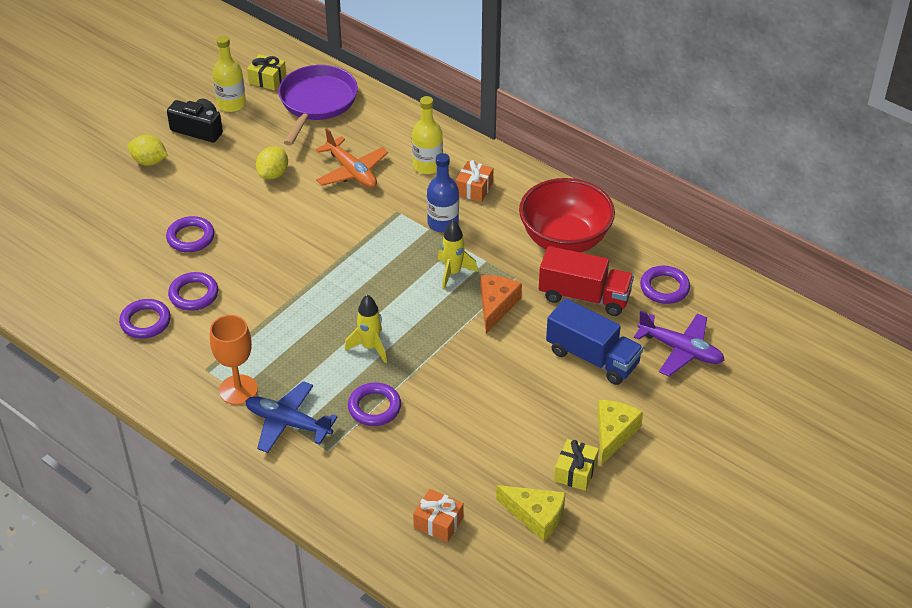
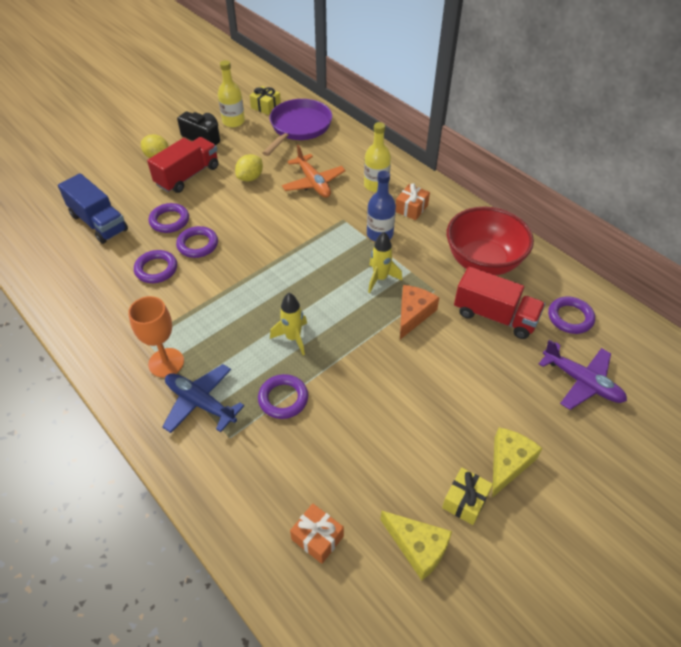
camera: 10 degrees right, 5 degrees up
purple ring [119,299,171,339] -> purple ring moved to [176,226,218,258]
blue truck [546,298,643,385] -> blue truck moved to [58,173,128,244]
none -> red truck [147,137,219,193]

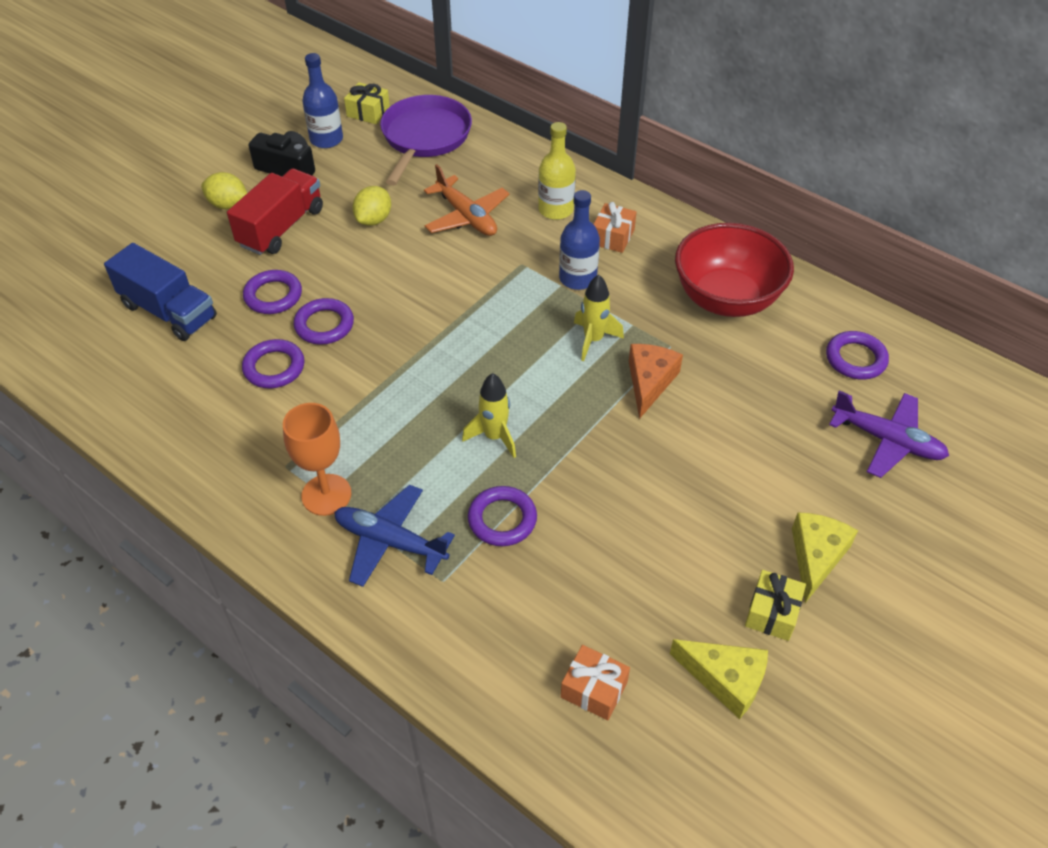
camera: 10 degrees left, 0 degrees up
yellow bottle [218,60,245,127] -> blue bottle [302,53,343,148]
red truck [454,266,545,339] -> none

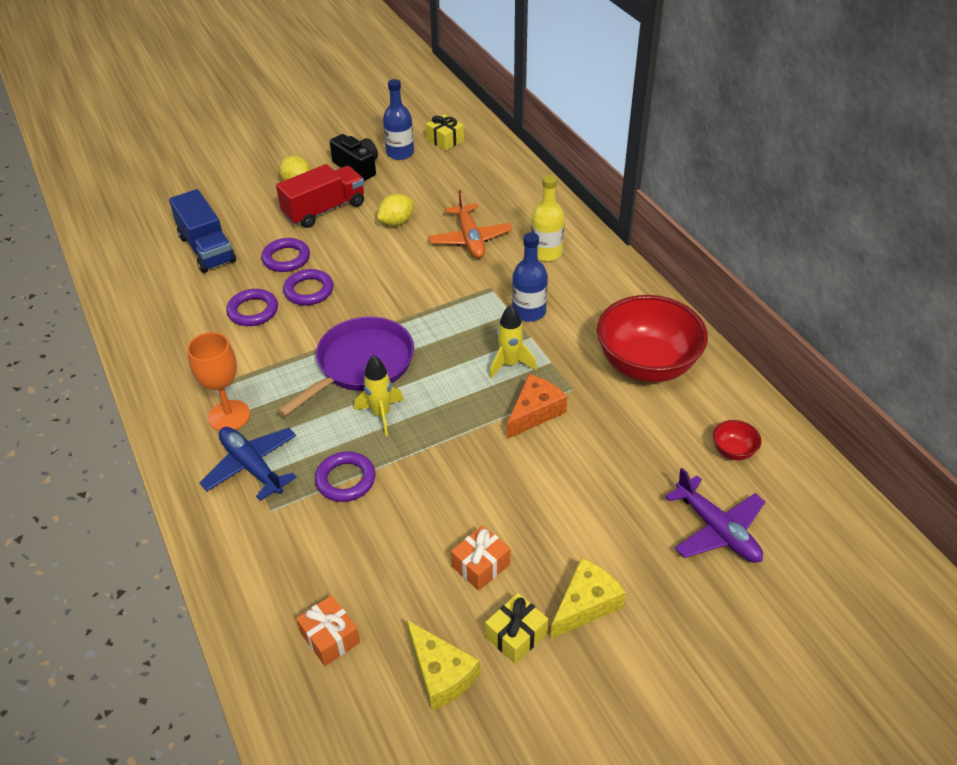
camera: 25 degrees right, 5 degrees down
purple pan [380,95,472,186] -> purple pan moved to [277,317,414,417]
orange gift [593,202,636,253] -> orange gift moved to [451,525,510,591]
purple ring [826,331,889,380] -> red bowl [713,420,762,460]

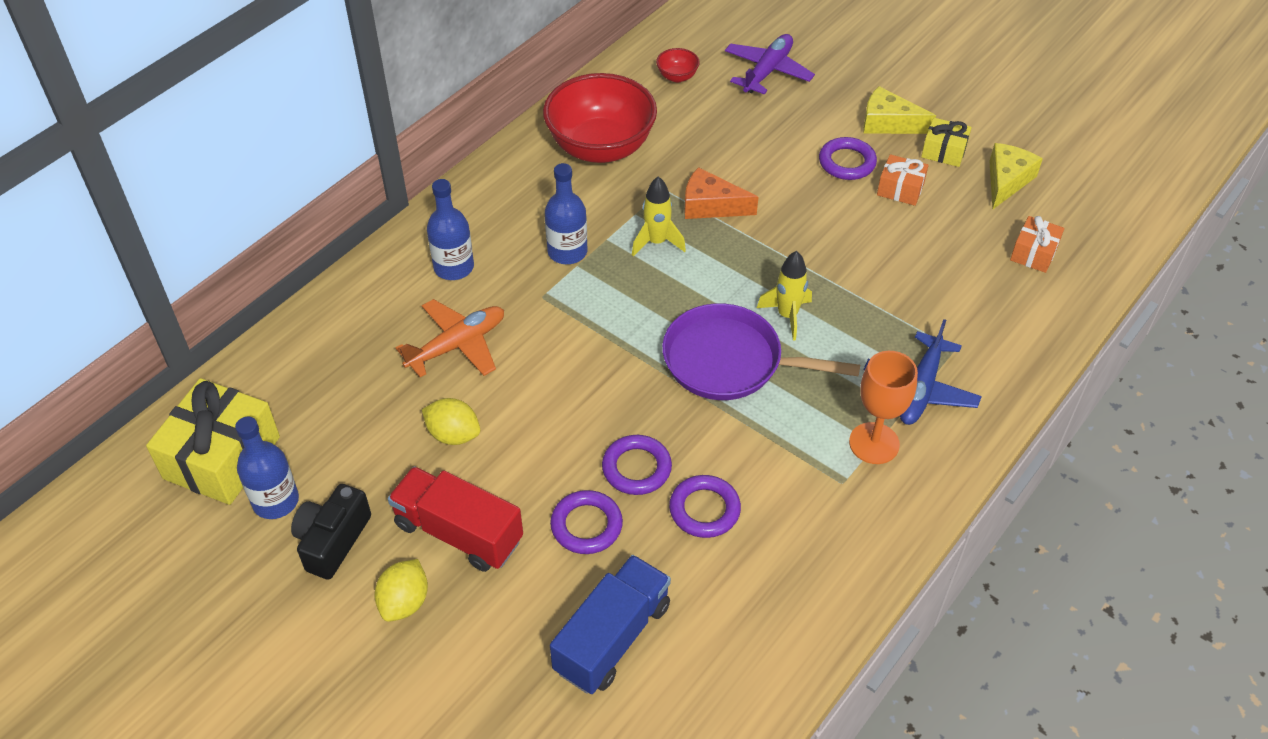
camera: 115 degrees left, 5 degrees up
purple ring [315,451,375,502] -> purple ring moved to [819,137,877,180]
yellow gift [426,114,464,151] -> yellow gift [146,378,280,505], size x1.91
yellow bottle [531,175,565,261] -> blue bottle [427,179,474,280]

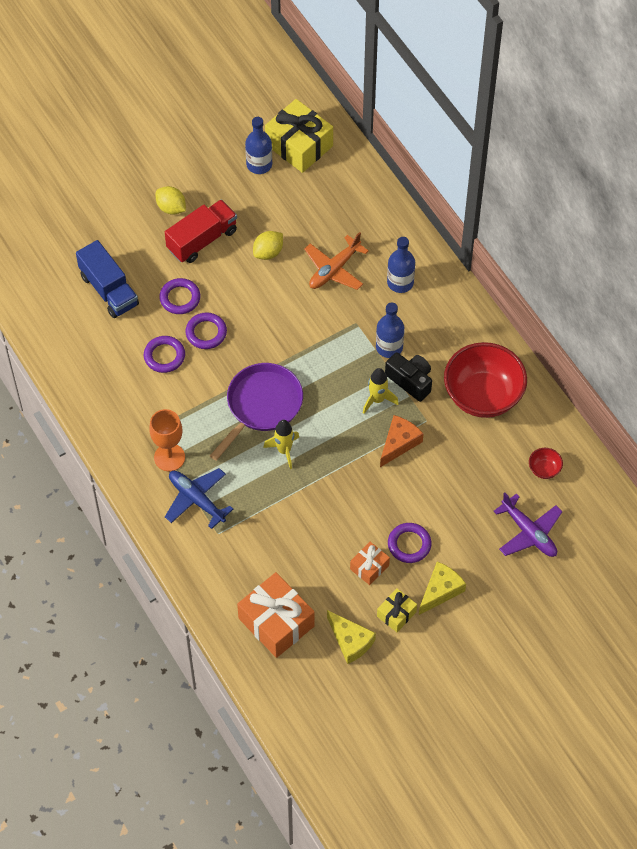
camera: 110 degrees right, 10 degrees up
black camera [291,484,371,580] -> black camera moved to [385,352,432,402]
orange plane [396,299,504,377] -> orange plane turned 60 degrees clockwise [304,232,369,290]
orange gift [1010,216,1064,273] -> orange gift [237,572,315,658], size x1.91

